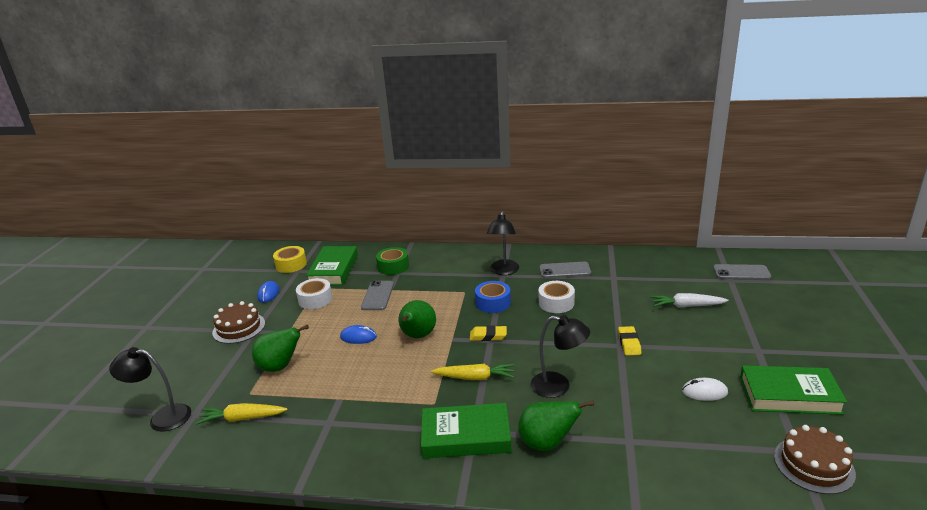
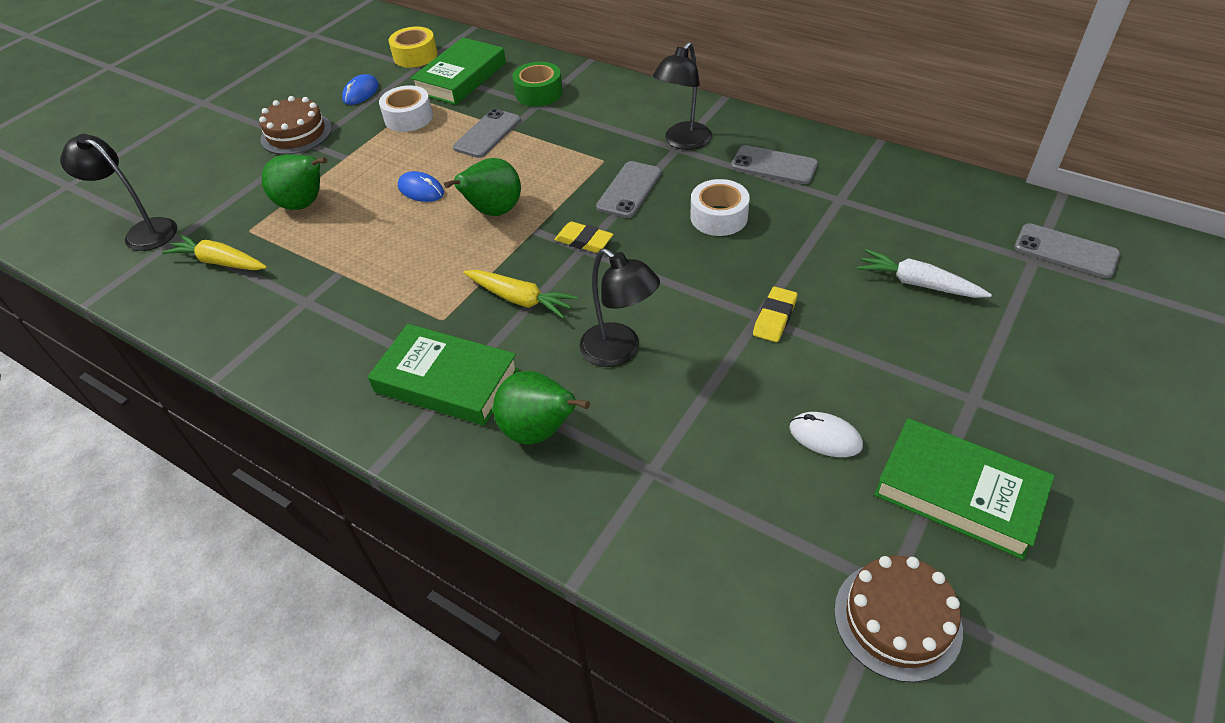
camera: 25 degrees right, 20 degrees up
blue tape [475,281,511,313] -> grey phone [596,161,662,218]

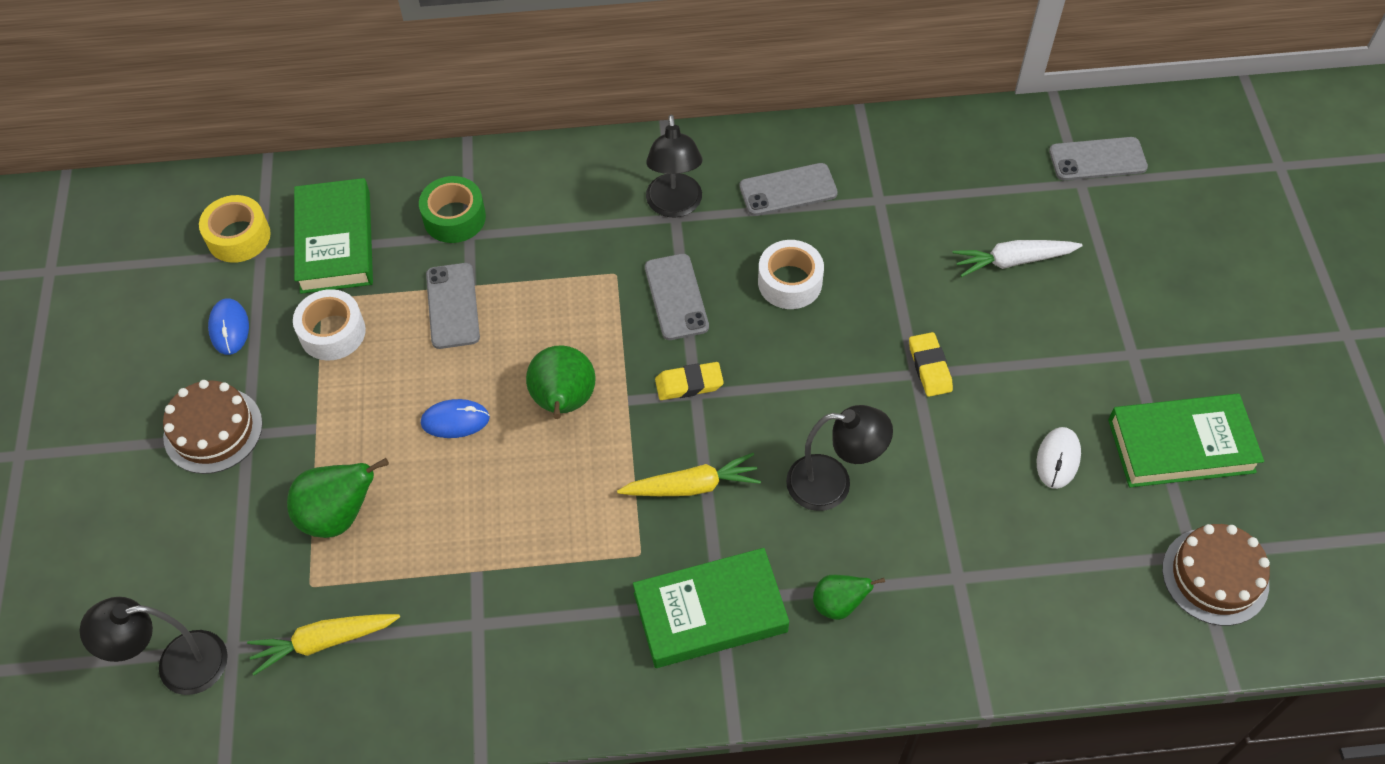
camera: 40 degrees left, 10 degrees up
green pear [493,371,590,445] -> green pear [813,575,885,620], size x0.61
white mouse [789,412,863,457] -> white mouse turned 60 degrees counterclockwise [1037,427,1081,489]

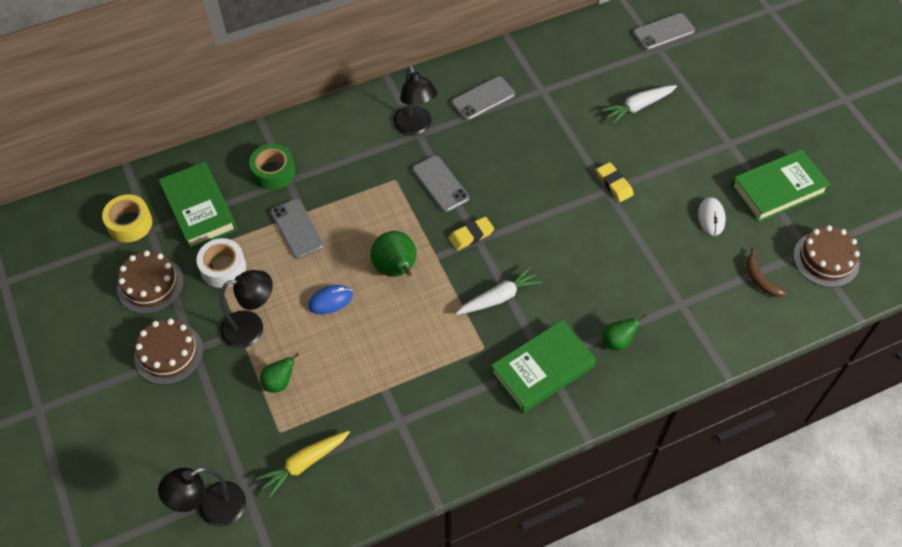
camera: 20 degrees left, 0 degrees up
blue mouse [208,299,249,355] -> brown cake [117,251,184,314]
green pear [287,458,389,538] -> green pear [260,352,300,393], size x0.61
yellow carrot [617,453,761,496] -> white carrot [456,265,543,315]
white tape [758,240,824,309] -> none
black lamp [786,405,893,511] -> black lamp moved to [220,270,273,348]
none -> brown banana [746,248,787,297]

